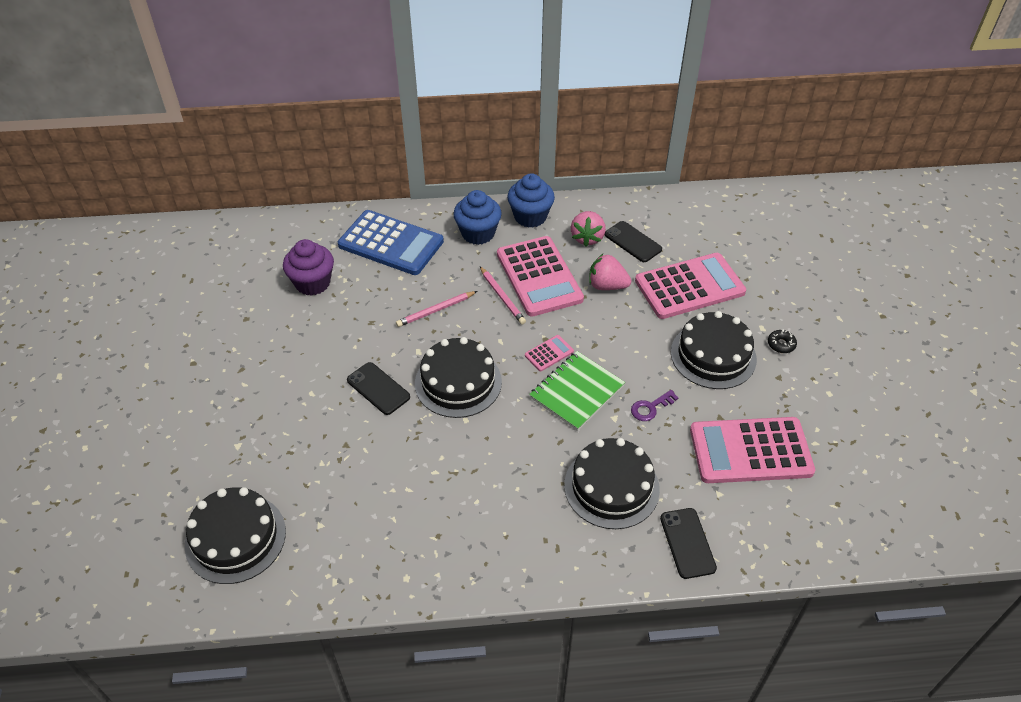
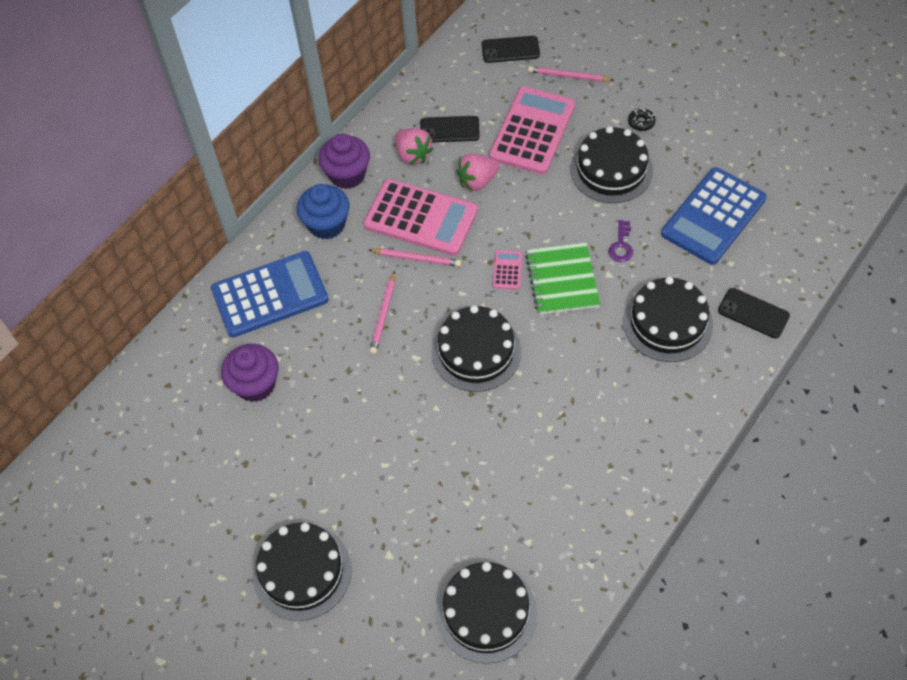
camera: 45 degrees left, 10 degrees up
black phone [347,362,410,415] -> black phone moved to [482,36,540,63]
blue cupcake [507,173,555,228] -> purple cupcake [318,134,370,189]
pink calculator [690,417,815,483] -> blue calculator [661,167,767,265]
none -> black cake [253,523,352,621]
none -> pink pencil [528,66,614,82]

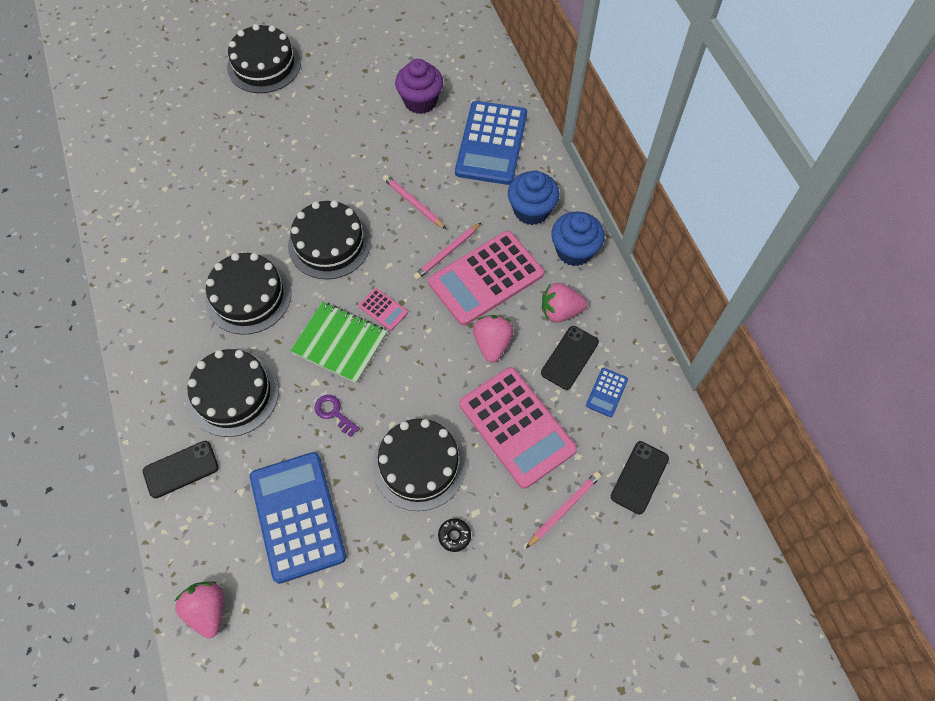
camera: 120 degrees right, 5 degrees up
purple cupcake [318,134,370,189] -> blue cupcake [551,212,605,266]
black cake [436,562,537,664] -> black cake moved to [205,253,291,335]
none -> pink strawberry [175,581,224,638]
none -> blue calculator [586,368,628,417]

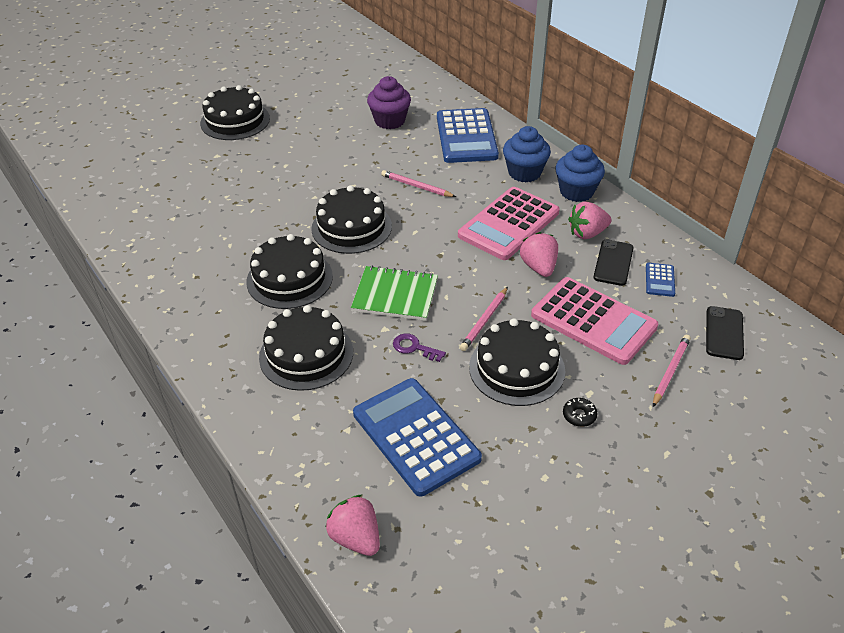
camera: 15 degrees left, 20 degrees down
black phone [143,441,219,498] -> none
pink calculator [359,288,408,331] -> none
pink pencil [414,222,482,280] -> pink pencil moved to [460,287,508,351]

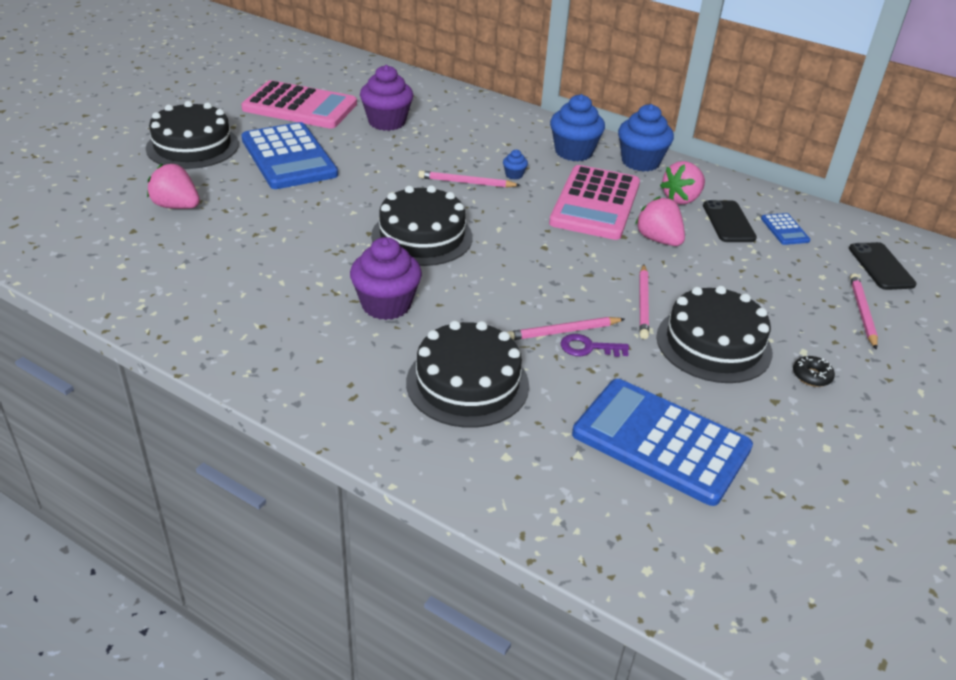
camera: 25 degrees left, 5 degrees down
black cake [247,234,333,309] -> purple cupcake [350,237,422,320]
pink strawberry [325,495,380,556] -> pink strawberry moved to [147,164,200,209]
green notebook [351,265,438,321] -> none
blue calculator [437,108,499,163] -> blue calculator moved to [241,122,338,189]
pink calculator [531,277,658,365] -> pink calculator moved to [241,80,357,129]
none -> blue cupcake [503,150,528,180]
none -> pink pencil [508,317,625,340]

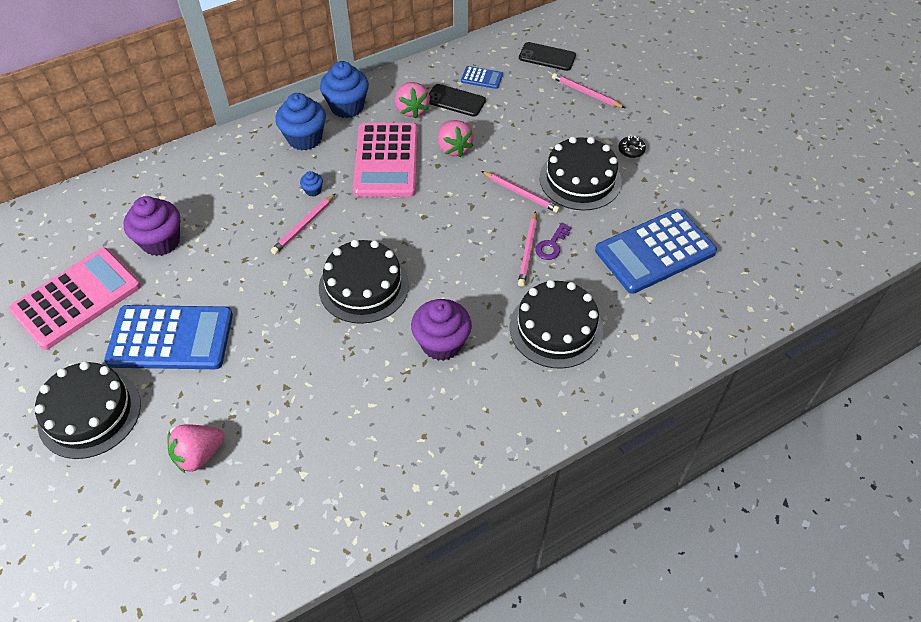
camera: 60 degrees left, 15 degrees up
pink calculator [549,165,640,240] -> pink calculator turned 45 degrees clockwise [353,123,418,197]
pink strawberry [635,196,685,246] -> pink strawberry turned 105 degrees counterclockwise [438,120,473,157]

